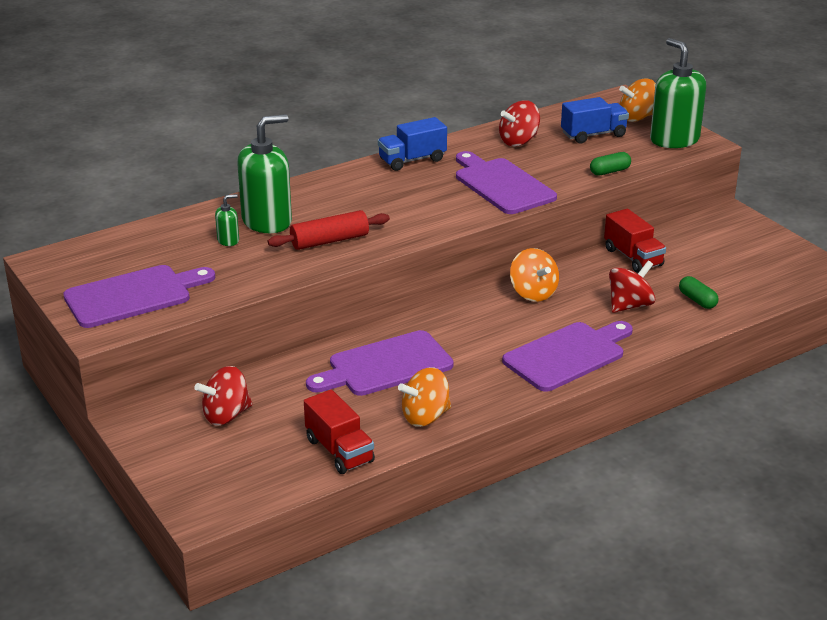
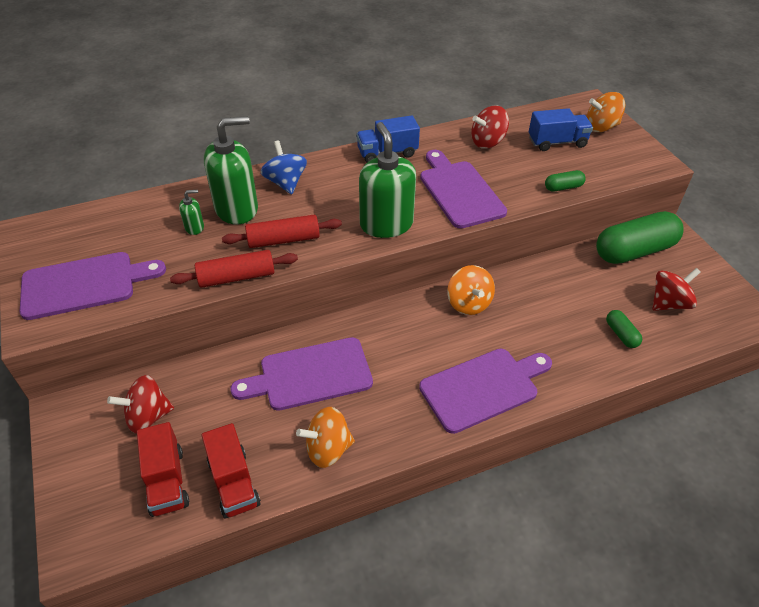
camera: 10 degrees right, 15 degrees up
red truck [604,209,666,273] -> red truck moved to [137,422,189,517]
red spinning top [609,260,655,313] -> red spinning top moved to [652,268,701,311]
green soap dispenser [650,38,706,148] -> green soap dispenser moved to [359,122,416,238]
none -> red rolling pin [170,250,298,288]
none -> blue spinning top [261,141,307,194]
none -> green capsule [596,211,683,264]

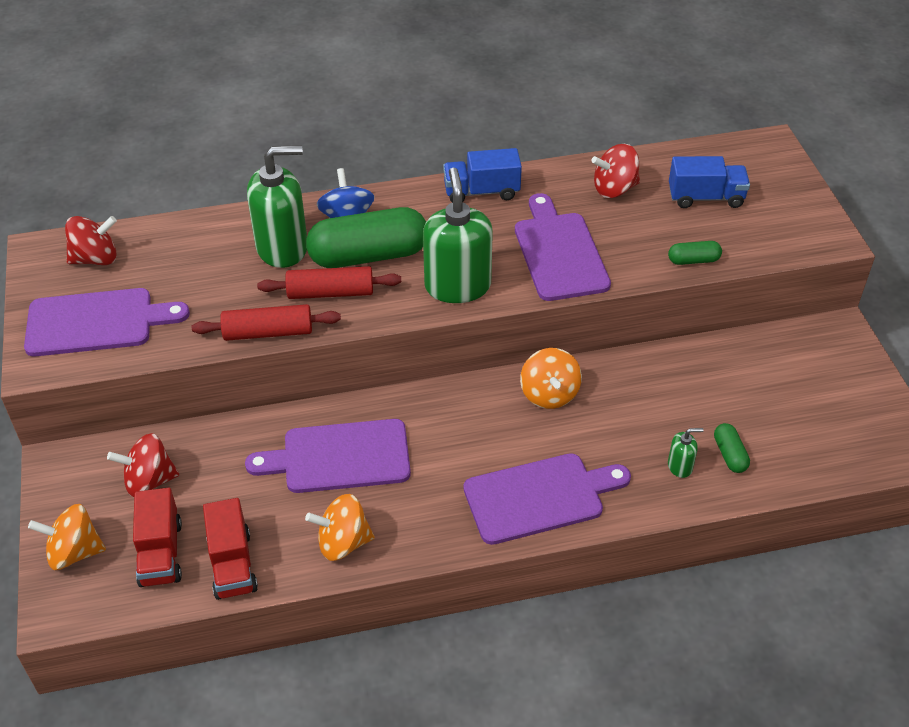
camera: 10 degrees right, 0 degrees up
green soap dispenser [179,190,204,235] -> green soap dispenser moved to [668,428,704,478]
orange spinning top [587,92,625,132] -> orange spinning top moved to [28,504,106,570]
green capsule [596,211,683,264] -> green capsule moved to [306,207,426,268]
red spinning top [652,268,701,311] -> red spinning top moved to [65,216,117,265]

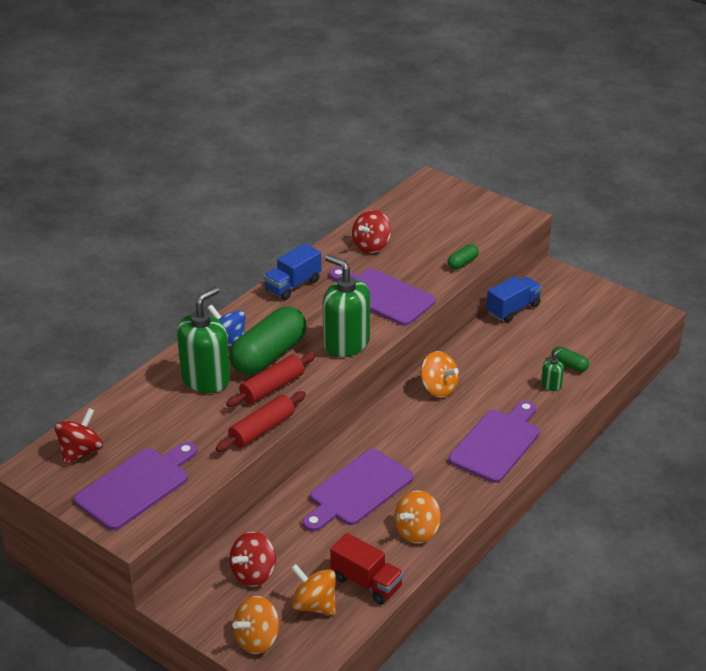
camera: 40 degrees left, 10 degrees down
red truck [133,488,182,587] -> orange spinning top [291,564,336,615]
blue truck [669,156,750,208] -> blue truck moved to [486,276,542,322]

